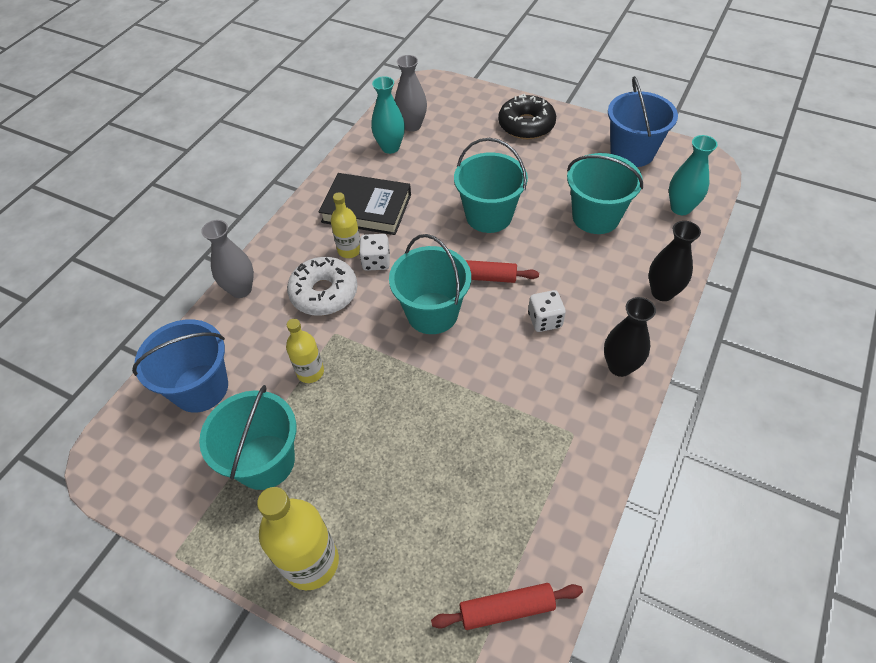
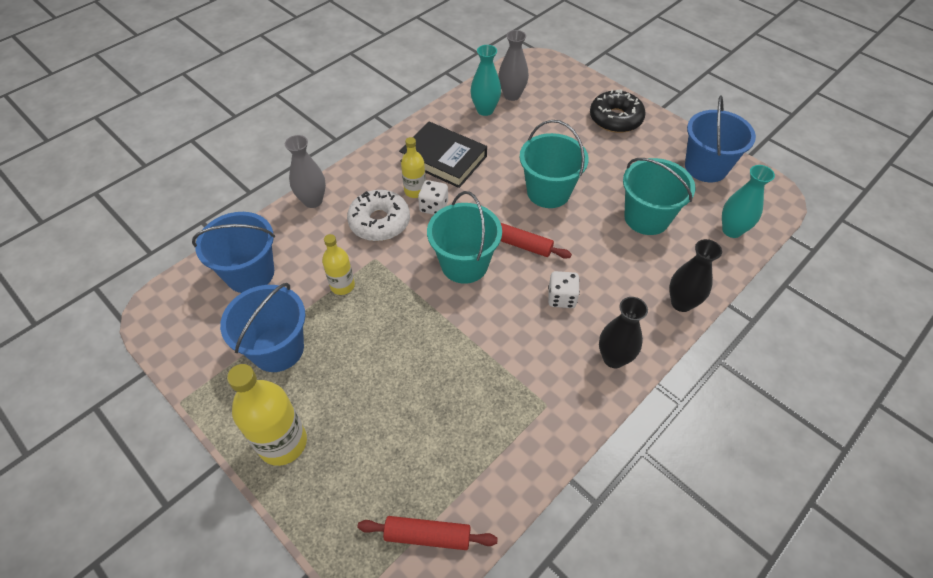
camera: 15 degrees right, 0 degrees up
turquoise bucket [199,385,296,490] -> blue bucket [220,283,306,372]

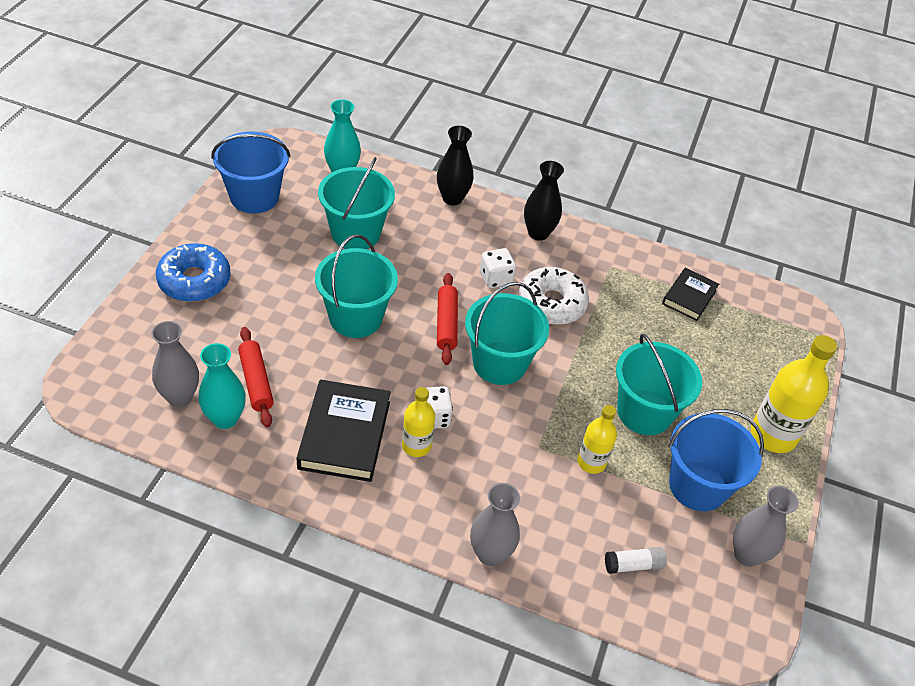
camera: 120 degrees left, 5 degrees down
blue bucket [192,212,275,293] -> white glue stick [605,547,667,574]
white donut [347,190,410,241] -> white donut moved to [518,267,589,325]
red rolling pin [358,516,498,550] -> red rolling pin moved to [238,327,274,428]
black donut [590,89,646,133] -> blue donut [156,243,231,302]
none -> turquoise bucket [616,334,702,435]
none -> black book [662,268,719,321]
none -> grey vase [733,486,799,567]

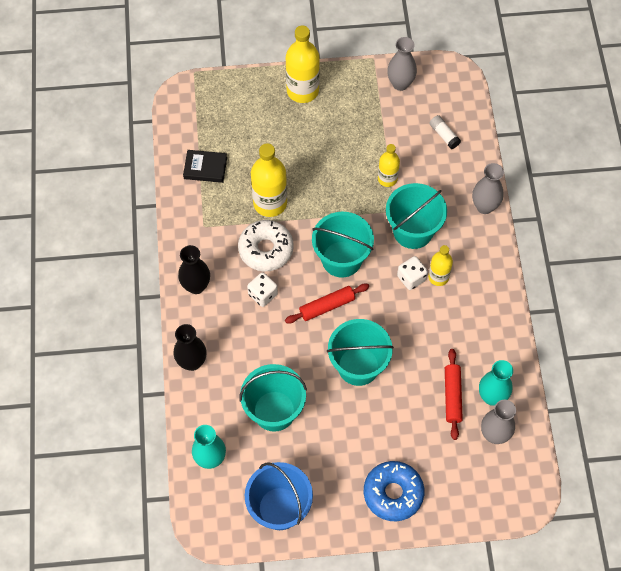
camera: 110 degrees left, 15 degrees up
red rolling pin [238,327,274,428] -> red rolling pin turned 45 degrees counterclockwise [445,349,463,440]
black book [297,379,391,482] -> none
turquoise bucket [616,334,702,435] -> turquoise bucket moved to [386,183,447,249]
blue bucket [669,409,764,511] -> none
none -> yellow bottle [251,143,287,217]

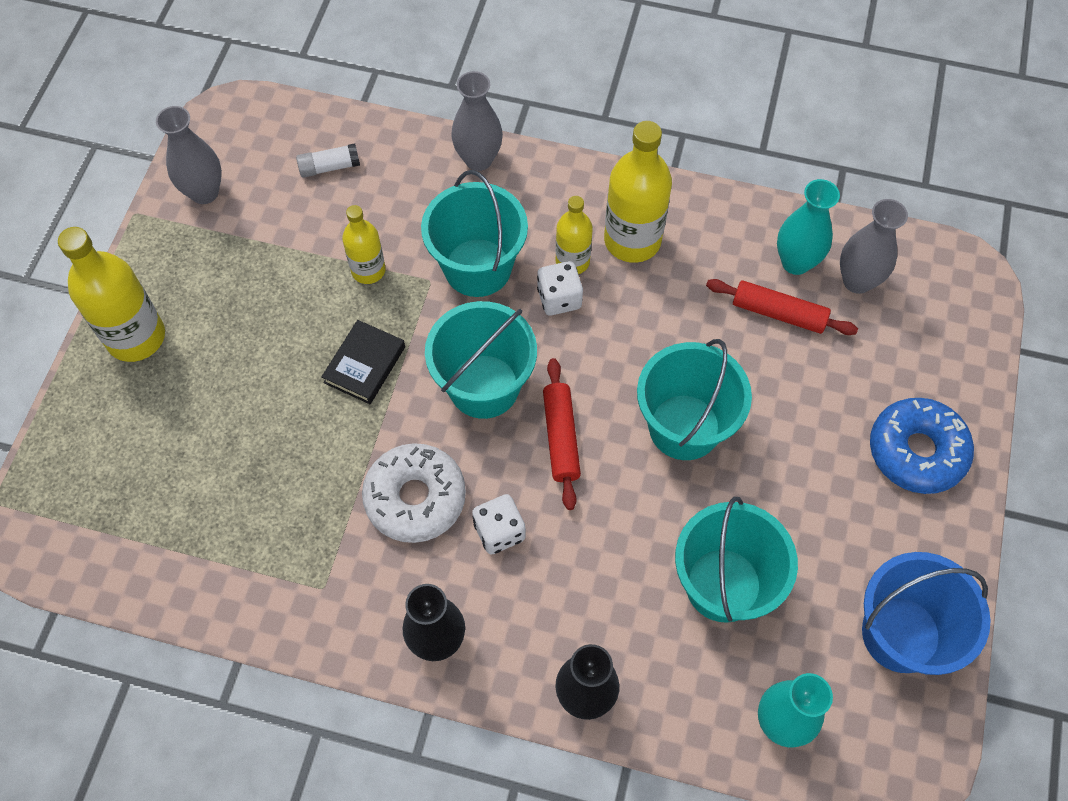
camera: 70 degrees left, 0 degrees up
black book [183,150,227,183] -> black book moved to [321,320,405,404]
yellow bottle [251,143,287,217] -> yellow bottle moved to [604,121,672,263]

